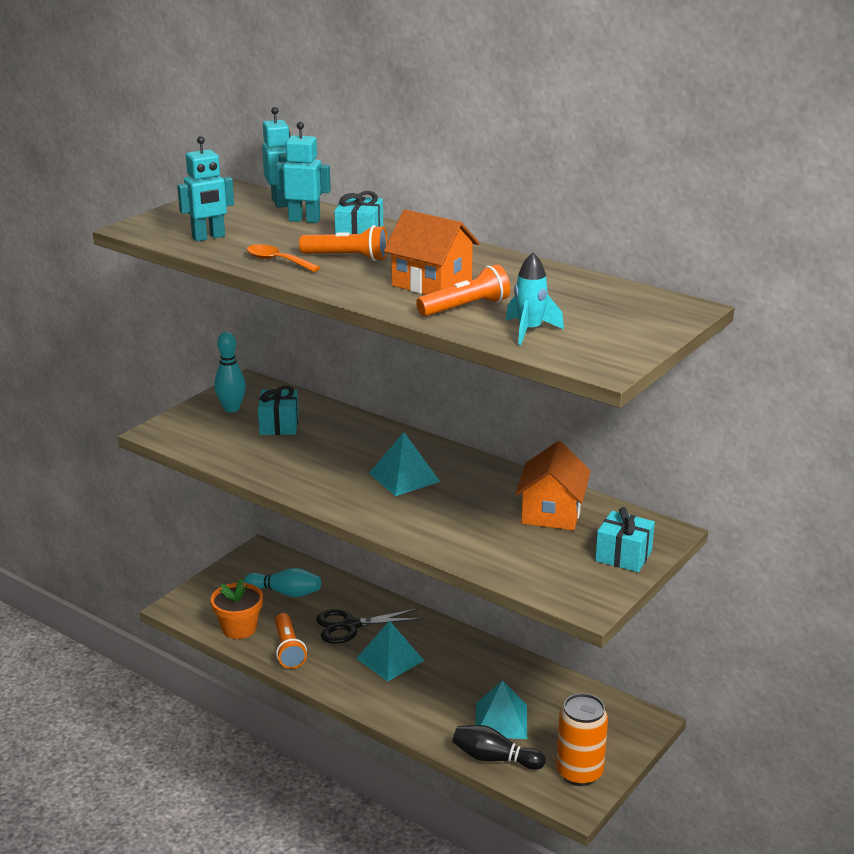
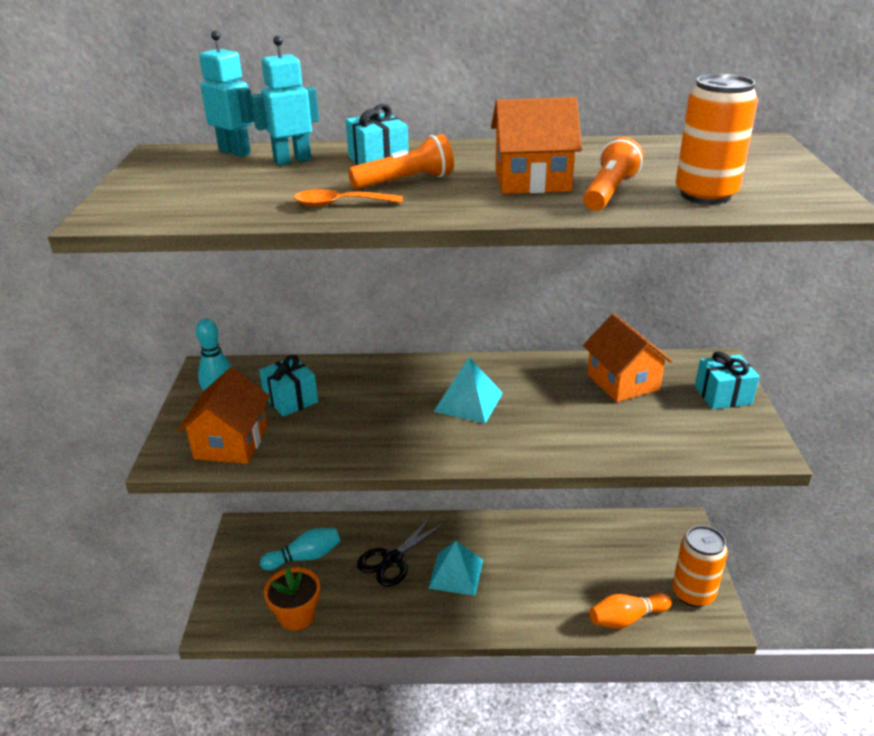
camera: 35 degrees left, 5 degrees up
turquoise robot [177,136,234,242] -> none
orange flashlight [275,613,307,669] -> none
black bowling pin [452,725,546,770] -> orange bowling pin [589,593,672,628]
turquoise pyramid [475,680,527,739] -> none
turquoise rocket [506,253,564,345] -> orange can [676,74,758,205]
none -> orange house [177,367,270,464]

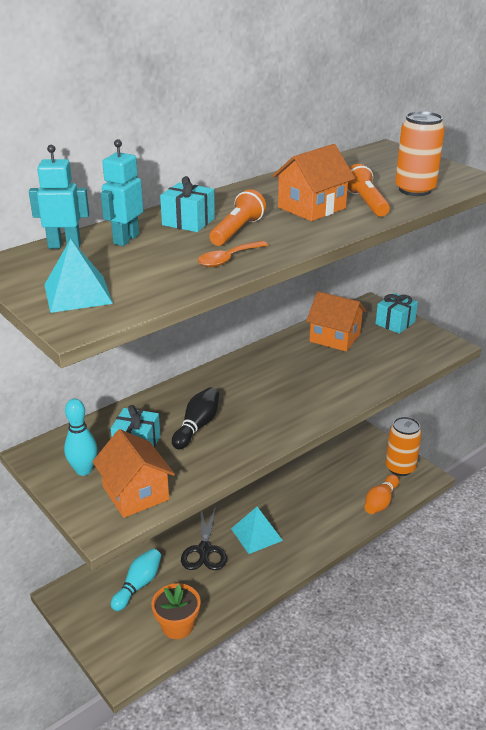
camera: 40 degrees left, 0 degrees up
turquoise pyramid [434,357,503,424] -> turquoise pyramid moved to [44,239,113,313]
none -> black bowling pin [172,387,219,449]

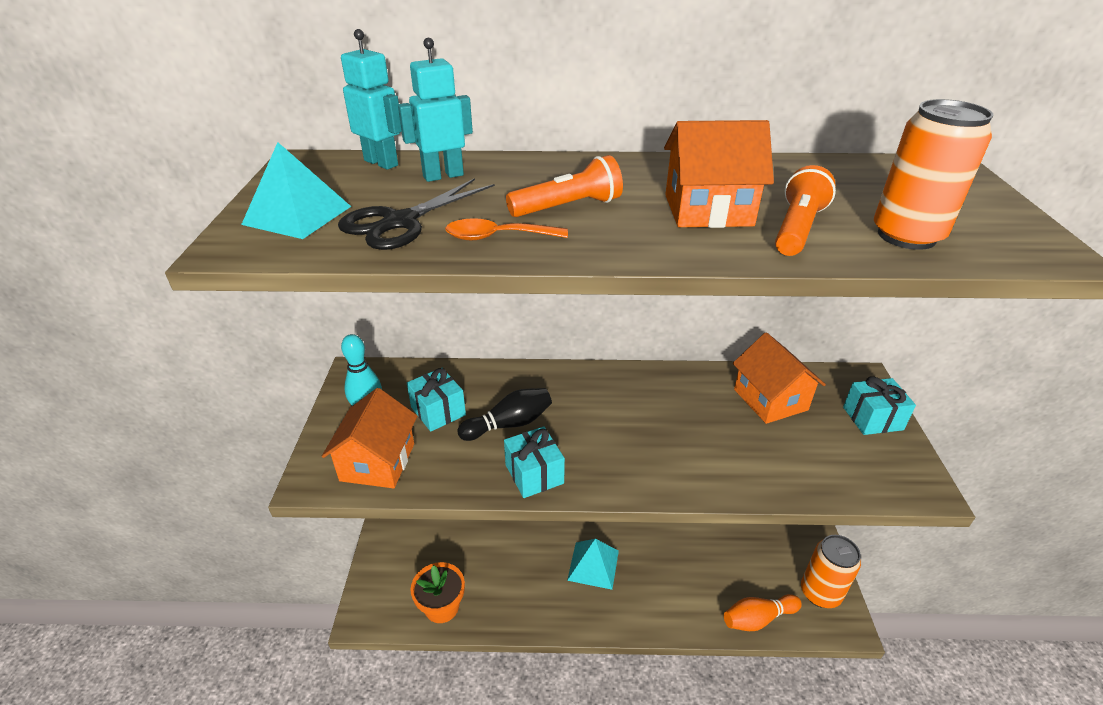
camera: 40 degrees right, 5 degrees up
turquoise bowling pin [111,548,161,611] -> none
turquoise gift [160,176,215,232] -> turquoise gift moved to [504,426,565,498]
black scissors [181,506,227,570] -> black scissors moved to [338,178,495,250]

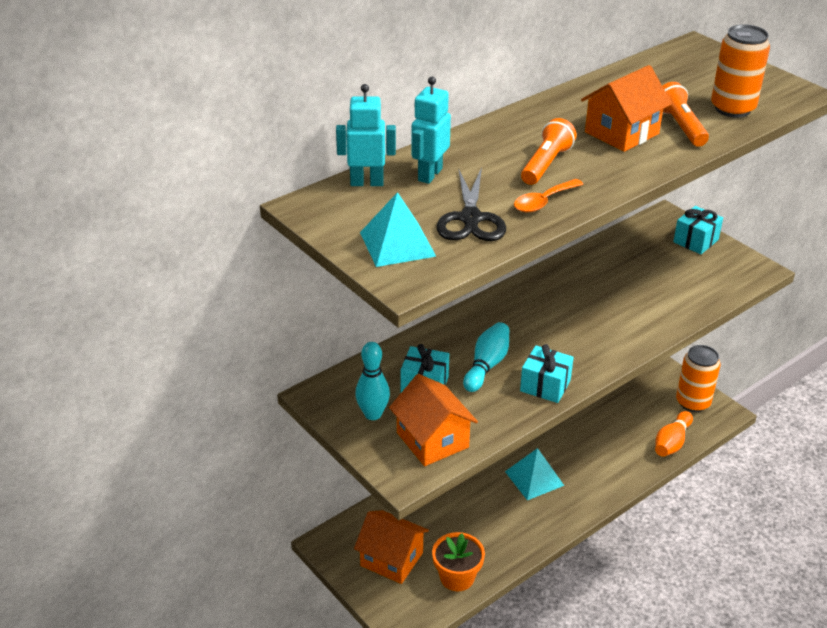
camera: 40 degrees left, 0 degrees up
black bowling pin [458,388,552,441] -> turquoise bowling pin [463,322,509,392]
orange house [733,332,826,424] -> orange house moved to [354,510,429,584]

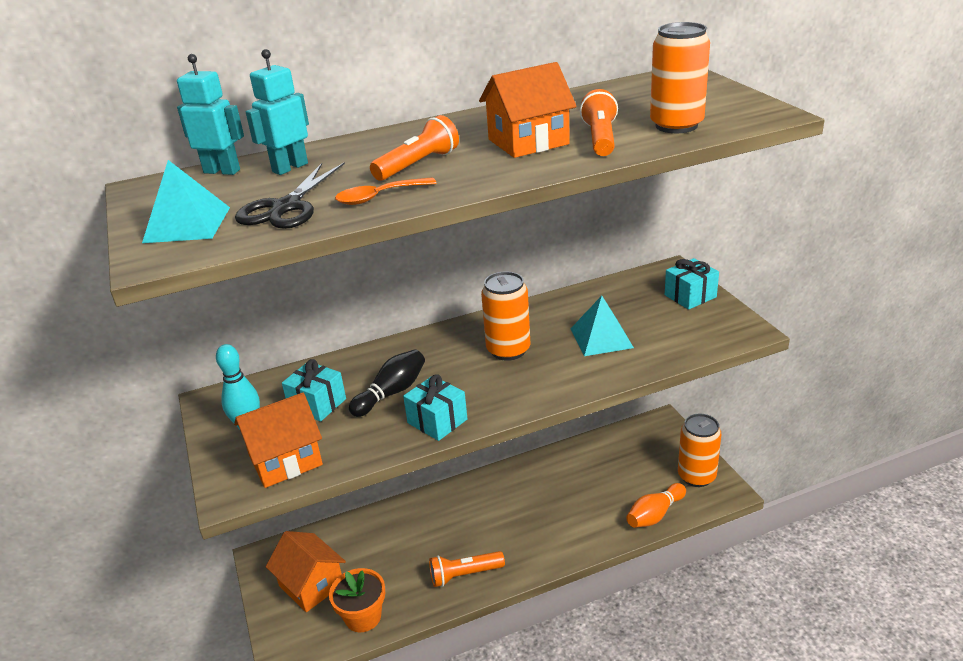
camera: 20 degrees right, 5 degrees down
orange house [389,374,478,466] -> orange house turned 75 degrees clockwise [234,392,323,488]
turquoise bowling pin [463,322,509,392] -> black bowling pin [349,349,425,417]
turquoise pyramid [505,448,564,500] -> turquoise pyramid moved to [571,296,634,356]
none -> orange flashlight [429,551,505,587]
none -> orange can [481,271,530,361]

